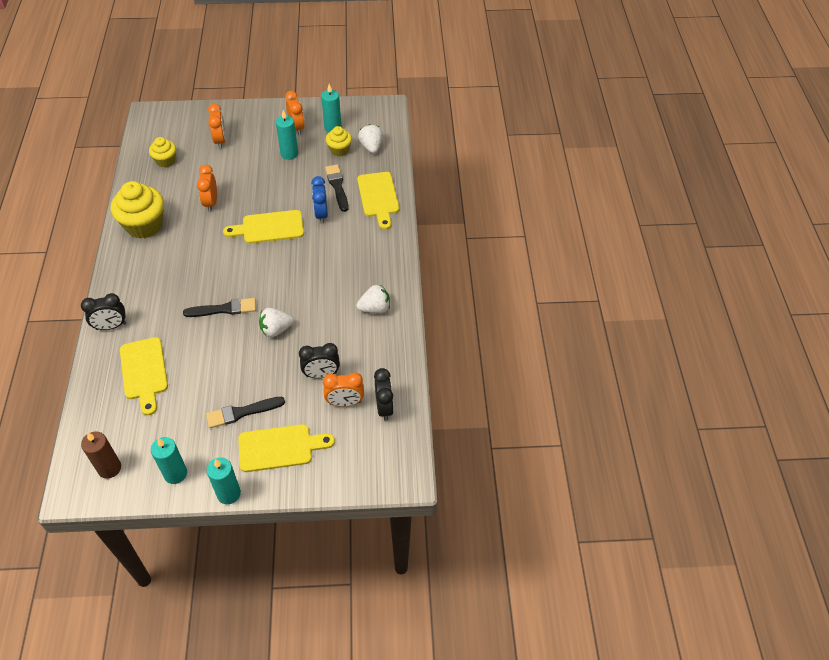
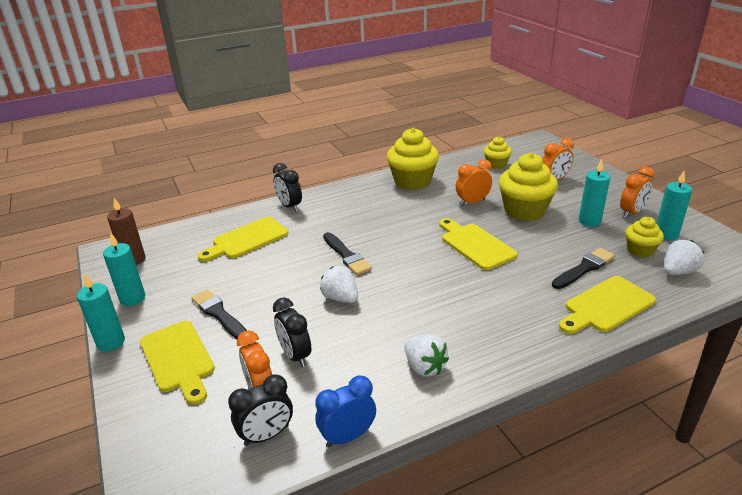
camera: 70 degrees right, 20 degrees down
blue clock [311,176,328,224] -> blue clock moved to [315,375,376,447]
none -> yellow cupcake [499,153,558,221]

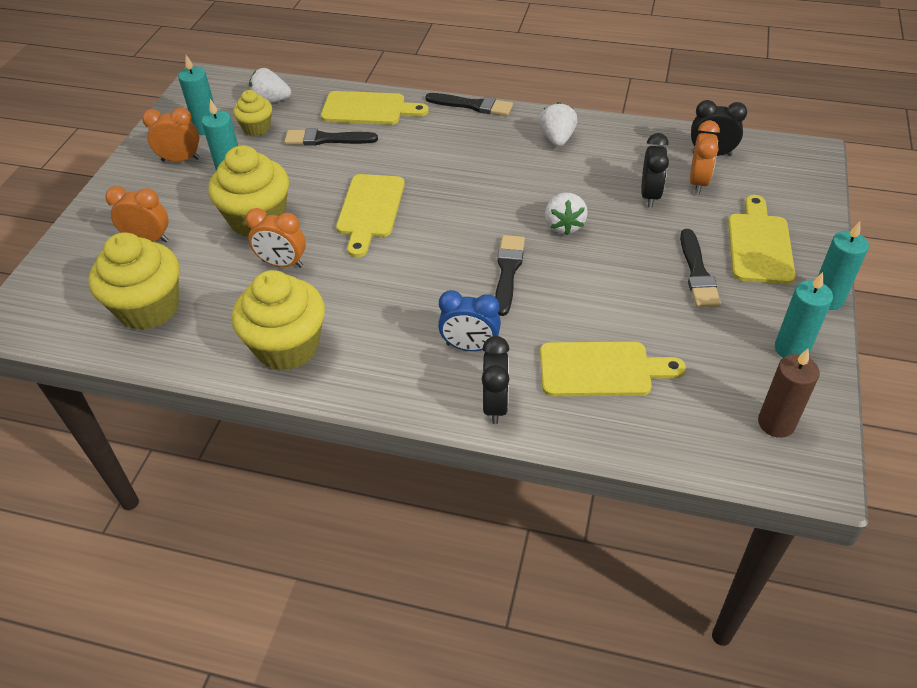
camera: 140 degrees left, 15 degrees up
blue clock [315,375,376,447] -> blue clock moved to [438,290,501,351]
yellow cupcake [484,136,512,169] -> yellow cupcake [88,232,179,330], size x1.80
none -> black brush [425,93,513,116]

